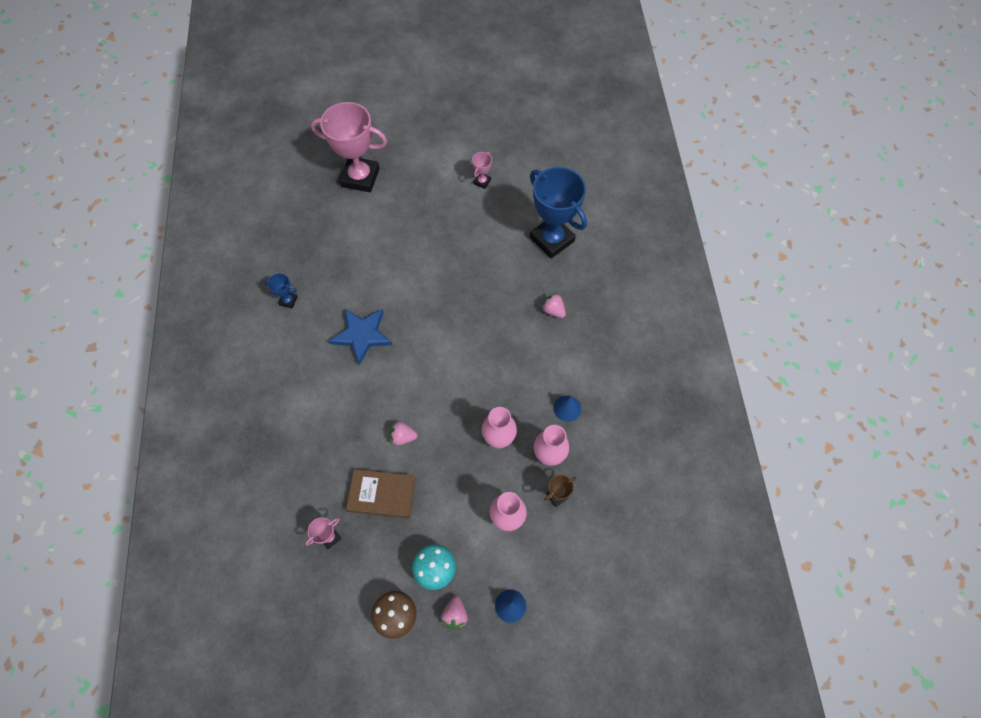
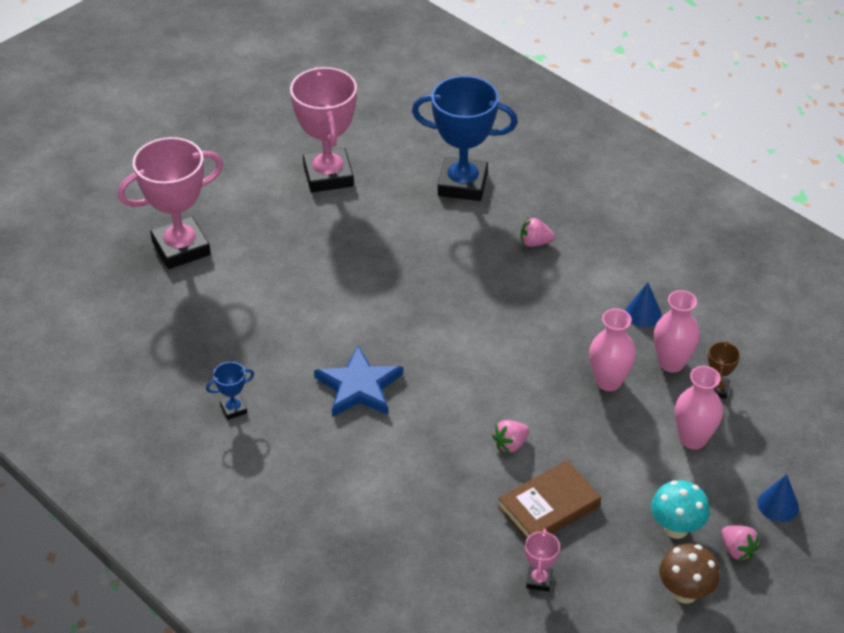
camera: 40 degrees left, 20 degrees down
pink trophy [472,152,492,189] -> pink trophy [290,67,357,193], size x2.36

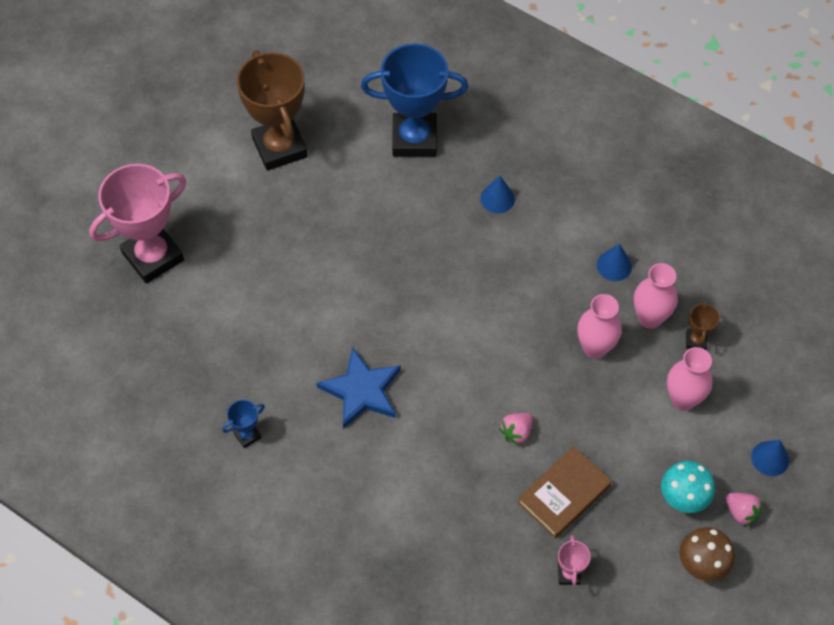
camera: 10 degrees left, 15 degrees up
pink trophy [290,67,357,193] -> brown trophy [237,50,308,171]
pink strawberry [521,217,555,247] -> blue cone [481,175,515,213]

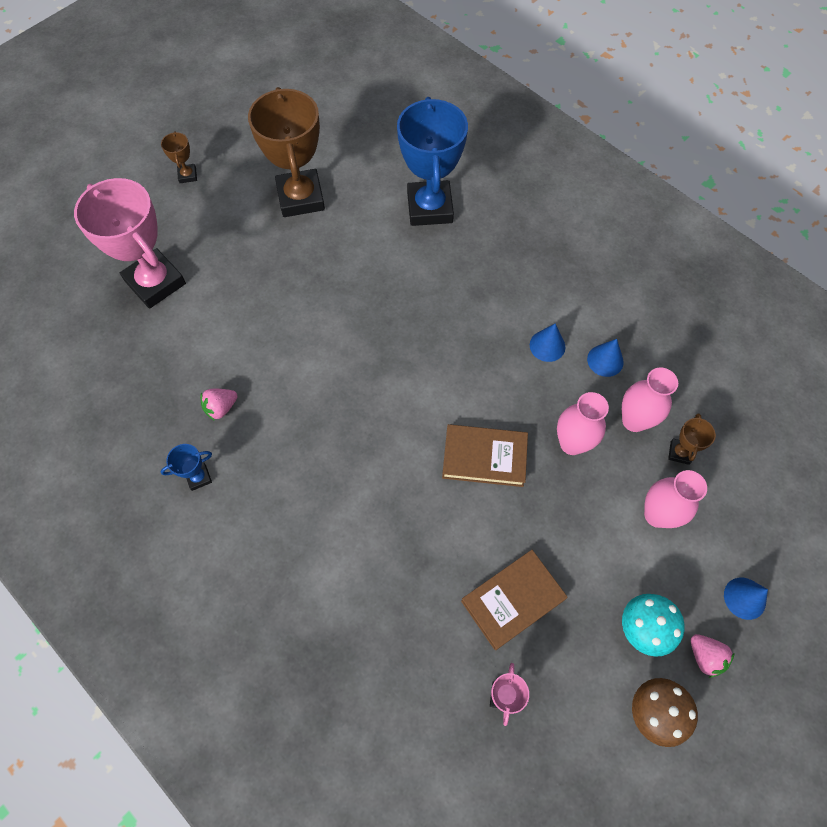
camera: 10 degrees right, 5 degrees up
pink trophy [89,164,186,284] -> pink trophy turned 75 degrees clockwise [74,178,186,309]
blue star [317,347,401,429] -> none
blue trophy [361,43,468,157] -> blue trophy turned 75 degrees clockwise [397,97,468,226]
blue cone [481,175,515,213] -> blue cone moved to [530,323,566,362]
pink strawberry [499,413,533,445] -> pink strawberry moved to [200,389,238,421]
none -> brown trophy [161,131,197,183]
none -> brown book [442,424,528,487]

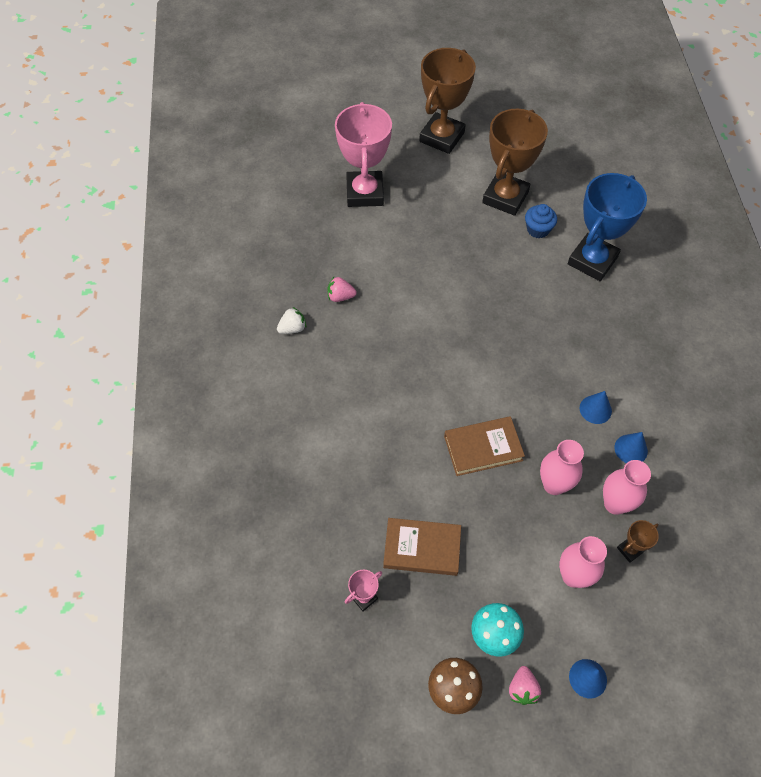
camera: 40 degrees right, 5 degrees down
blue trophy [160,444,212,491] -> white strawberry [277,307,306,334]
brown trophy [161,131,197,183] -> brown trophy [419,48,476,154], size x2.36
brown book [442,424,528,487] -> brown book turned 60 degrees counterclockwise [444,416,525,476]
none -> blue cupcake [525,204,557,238]

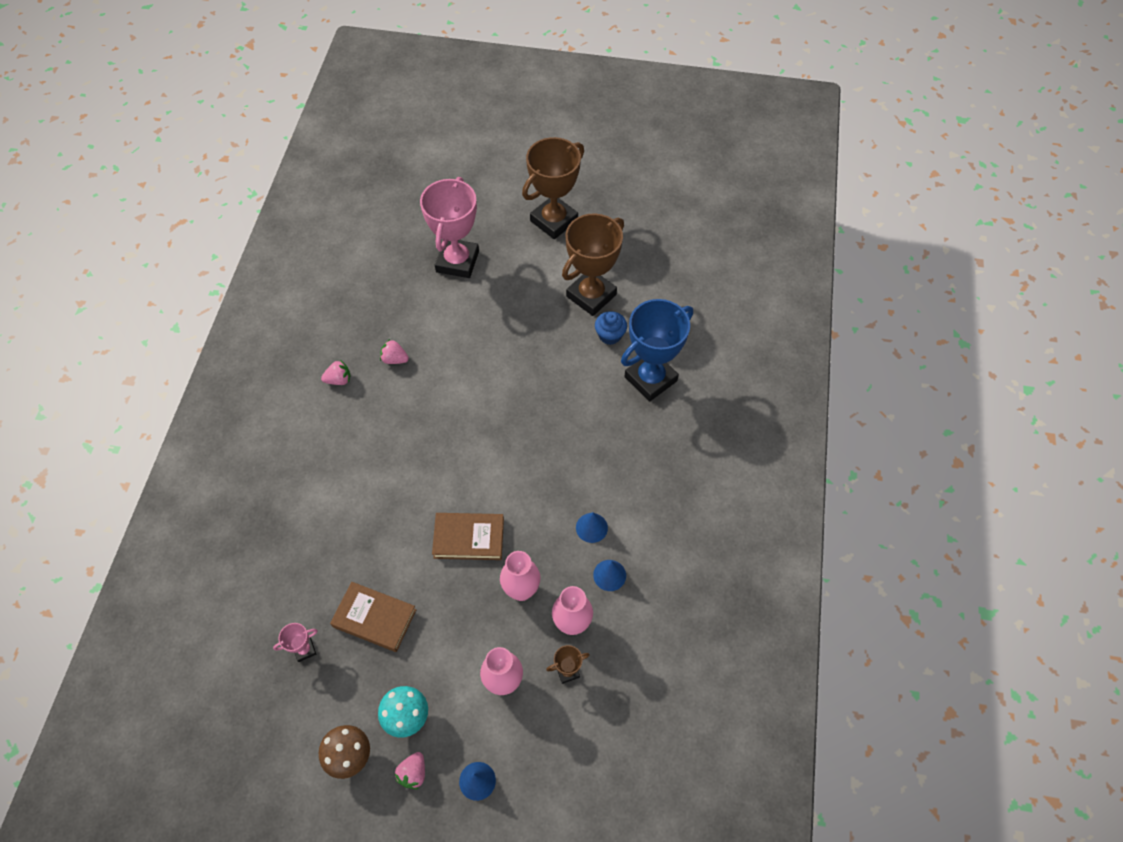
camera: 15 degrees right, 0 degrees up
white strawberry [277,307,306,334] -> pink strawberry [321,360,350,385]

